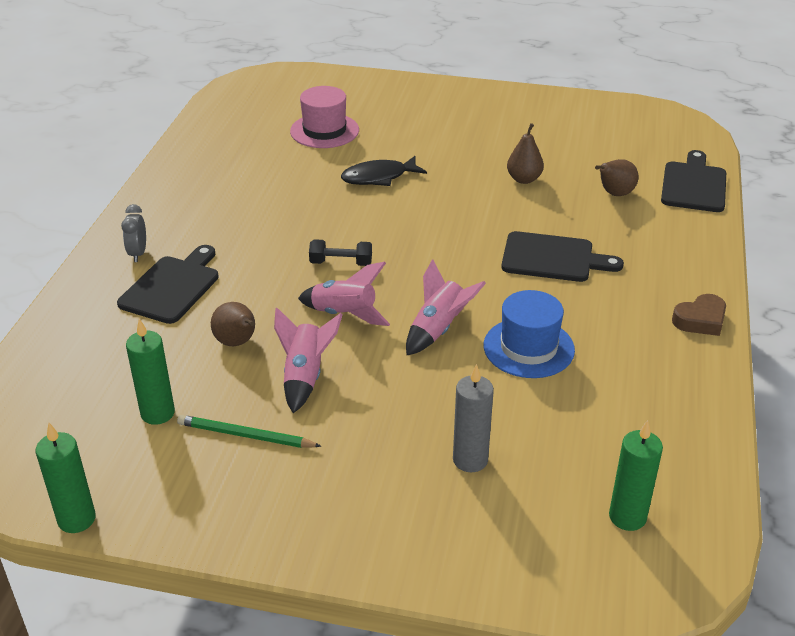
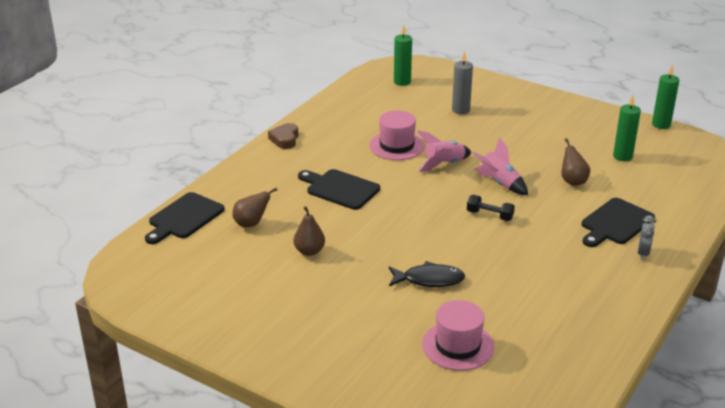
camera: 160 degrees left, 5 degrees down
green pencil [177,415,322,448] -> none
pink rocket [274,308,343,413] -> none
blue hat [484,290,575,378] -> pink hat [369,110,425,160]
brown heart [672,294,726,336] -> brown heart turned 75 degrees counterclockwise [268,123,298,149]

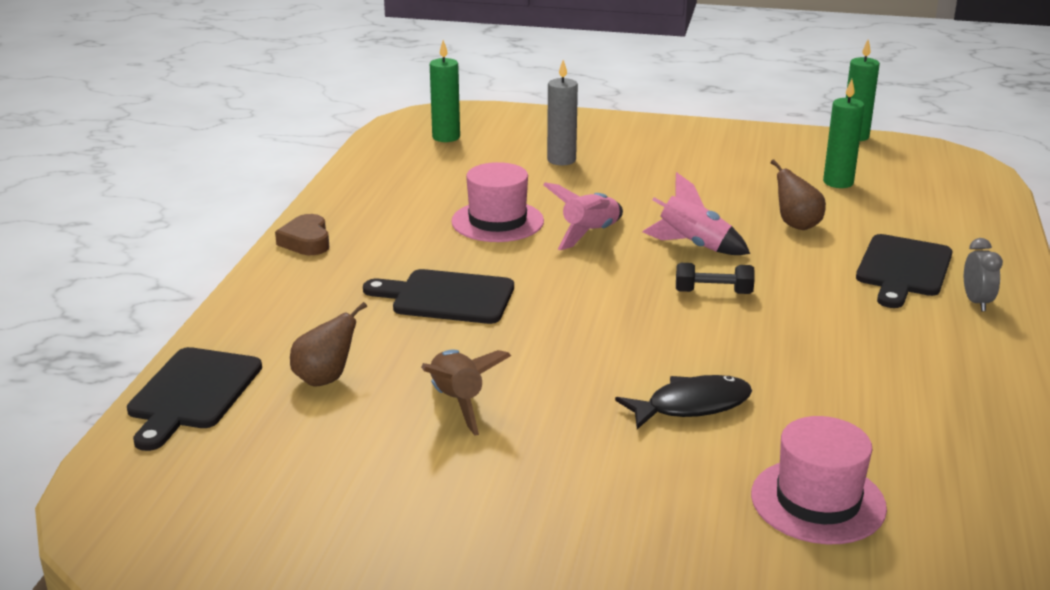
camera: 20 degrees left, 5 degrees down
brown pear [294,206,325,256] -> brown rocket [421,349,511,436]

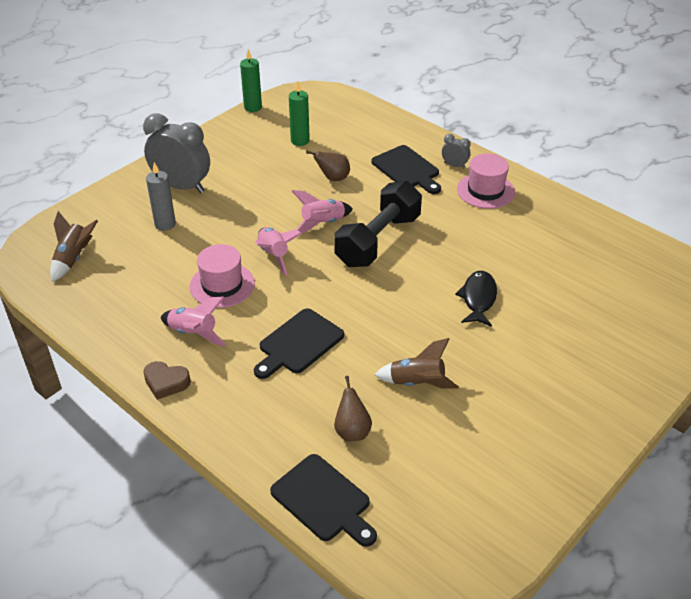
camera: 60 degrees left, 15 degrees up
green candle [430,40,460,142] -> brown rocket [50,211,98,282]
black dumbbell [676,263,755,294] -> black dumbbell [334,181,422,267], size x2.31
pink hat [751,416,887,544] -> pink hat moved to [457,153,515,209]
none -> grey clock [143,114,210,193]
none -> pink rocket [161,296,226,346]

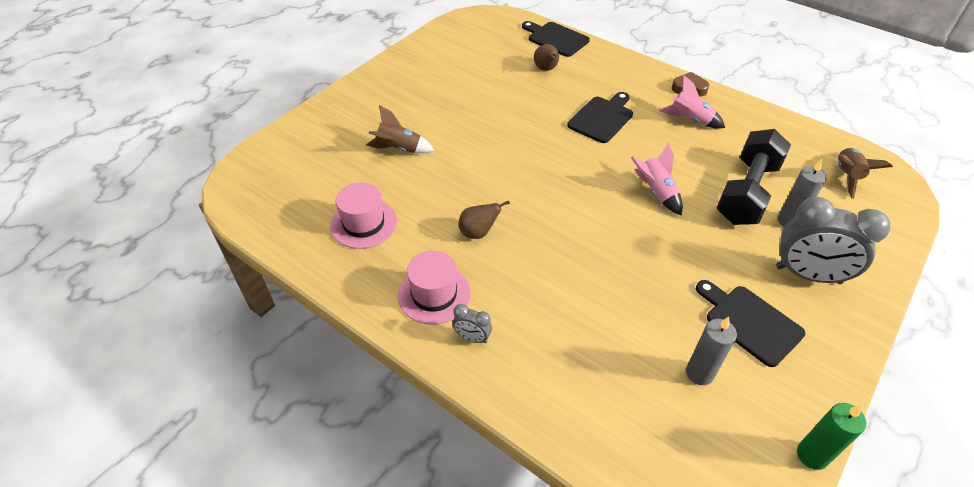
camera: 175 degrees right, 5 degrees up
pink hat [189,244,255,308] -> pink hat moved to [330,182,397,249]
green candle [289,81,310,146] -> grey candle [686,317,737,385]
pink rocket [292,190,353,233] -> none
brown pear [306,151,350,181] -> brown pear moved to [458,201,510,239]
black dumbbell [334,181,422,267] -> black dumbbell moved to [717,129,791,225]
black cutting board [372,145,441,194] -> black cutting board moved to [696,280,805,367]
brown rocket [374,338,459,389] -> brown rocket moved to [366,105,435,153]
black fish [455,271,497,327] -> none

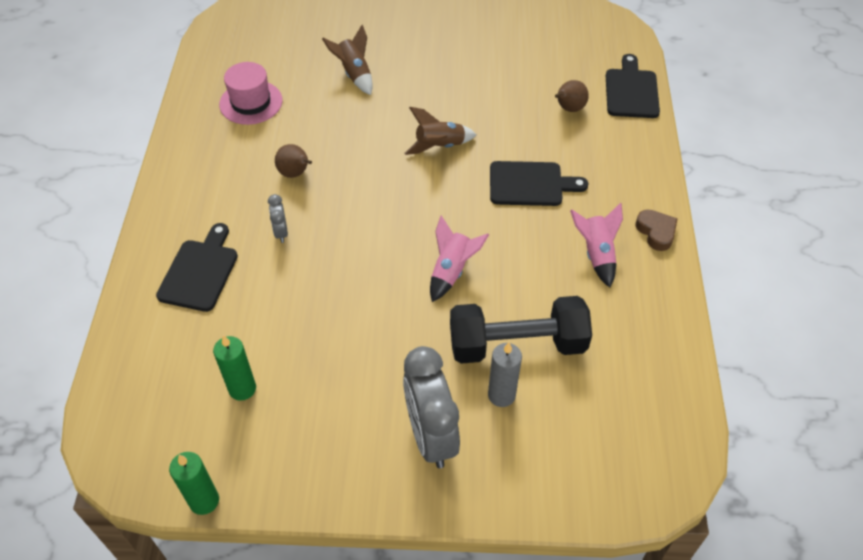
camera: 55 degrees right, 5 degrees up
pink hat [398,251,471,325] -> none
grey clock [452,304,492,343] -> grey clock moved to [268,194,288,243]
grey candle [686,317,737,385] -> green candle [213,335,256,401]
black cutting board [696,280,805,367] -> black cutting board moved to [156,223,238,312]
brown rocket [838,148,893,199] -> brown rocket moved to [405,107,476,155]

